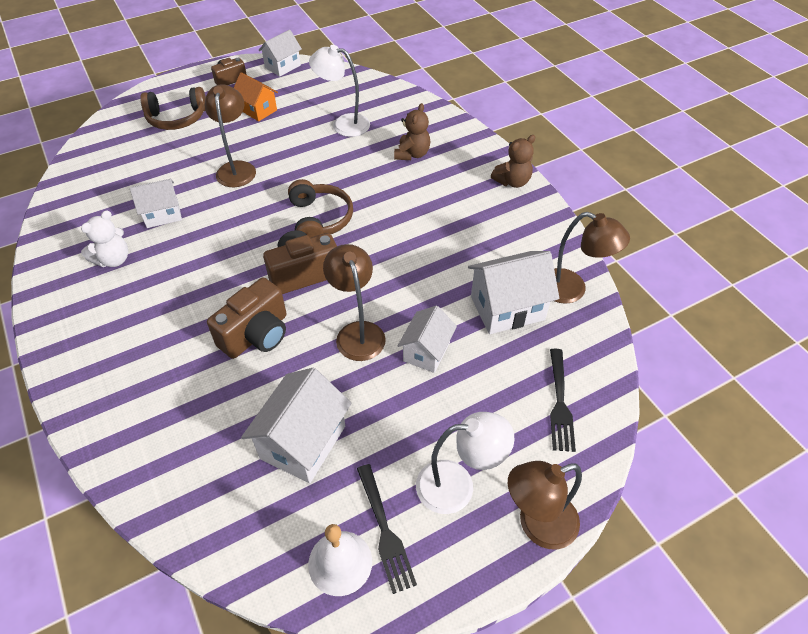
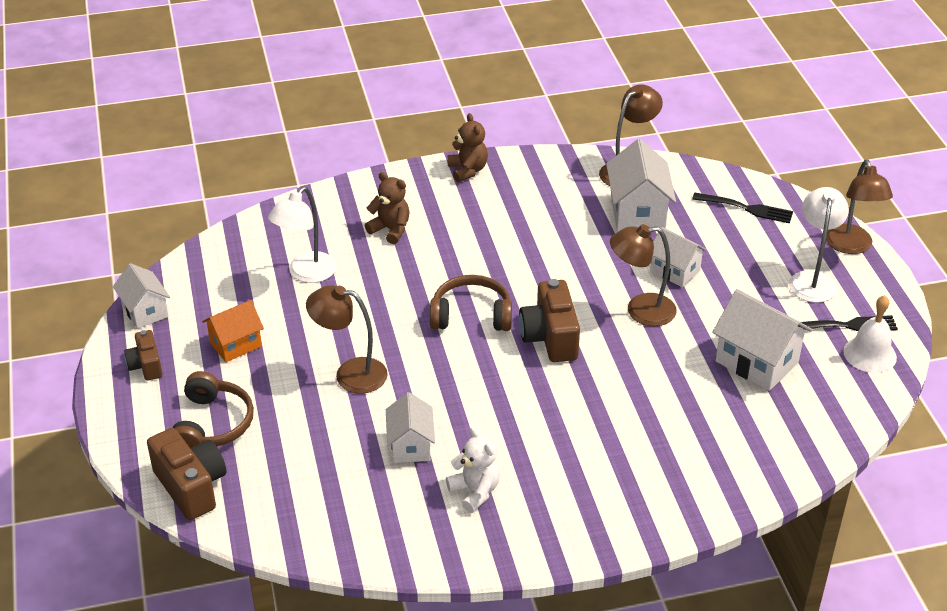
camera: 75 degrees left, 10 degrees down
brown camera [207,277,287,359] -> brown camera moved to [147,428,226,520]

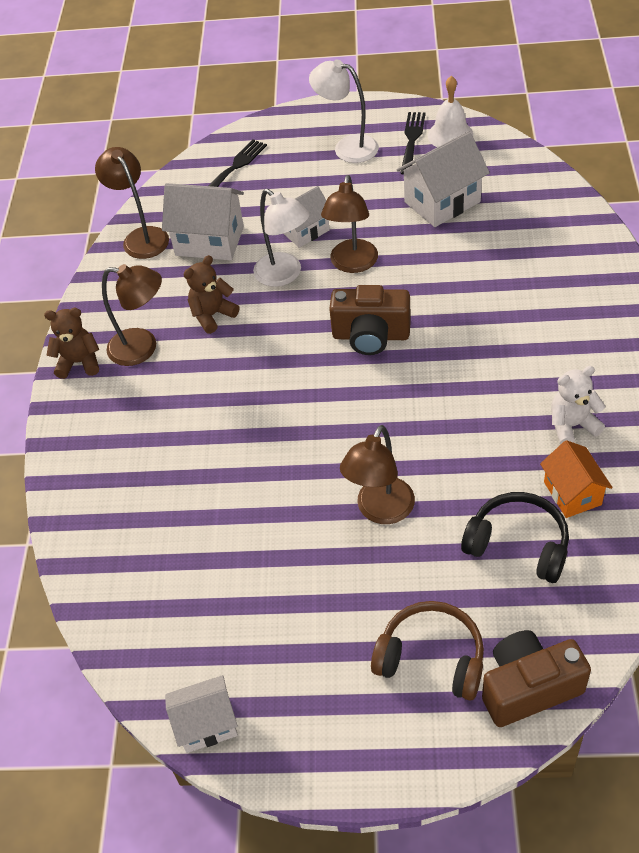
camera: 70 degrees left, 10 degrees up
brown camera [124,330,162,381] -> none
orange house [202,300,264,362] -> orange house moved to [540,440,613,518]
white lamp [268,187,337,283] -> white lamp moved to [253,189,310,287]
brown teddy bear [365,172,410,244] -> brown teddy bear moved to [183,255,239,334]
white house [386,392,435,463] -> none
brown headphones [430,275,512,331] -> none
brown lamp [826,159,893,254] -> brown lamp moved to [102,264,162,366]
none -> black headphones [461,492,569,583]

